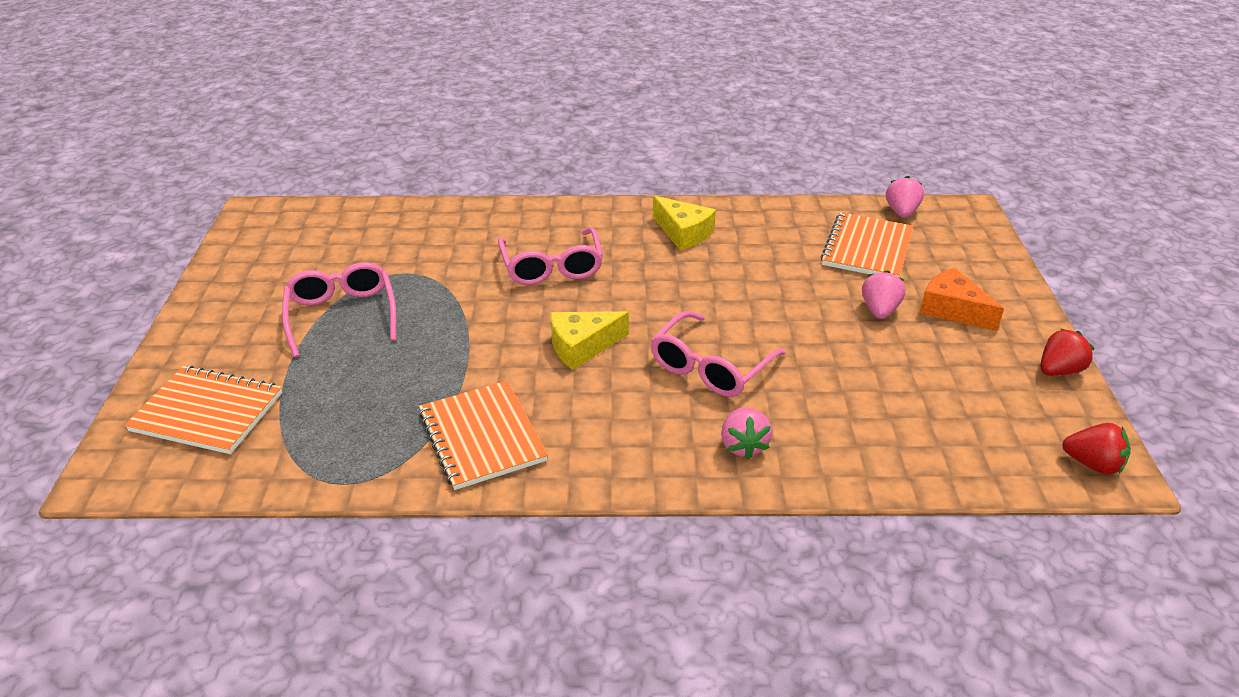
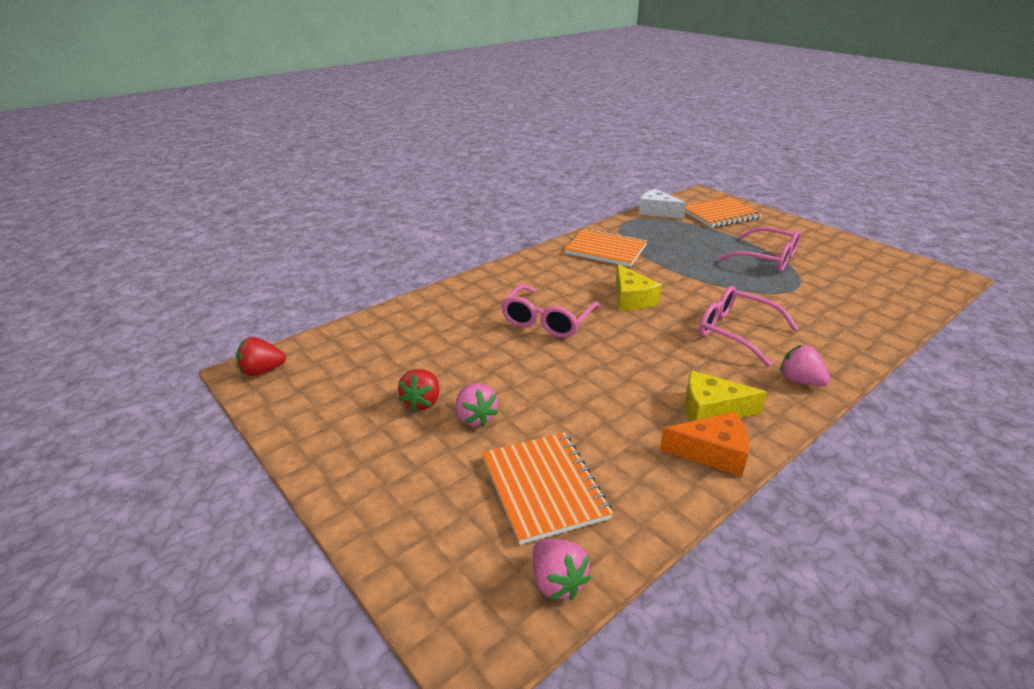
camera: 140 degrees right, 5 degrees down
yellow cheese [550,311,629,370] -> yellow cheese turned 135 degrees clockwise [616,264,661,310]
pink glasses [651,311,785,397] -> pink glasses turned 150 degrees counterclockwise [501,284,600,338]
pink strawberry [721,407,772,459] -> pink strawberry moved to [780,345,830,386]
orange cheese [919,268,1004,331] -> orange cheese moved to [660,412,750,477]
red strawberry [1041,329,1095,376] -> red strawberry moved to [398,369,439,412]
none -> white cheese [638,189,686,219]

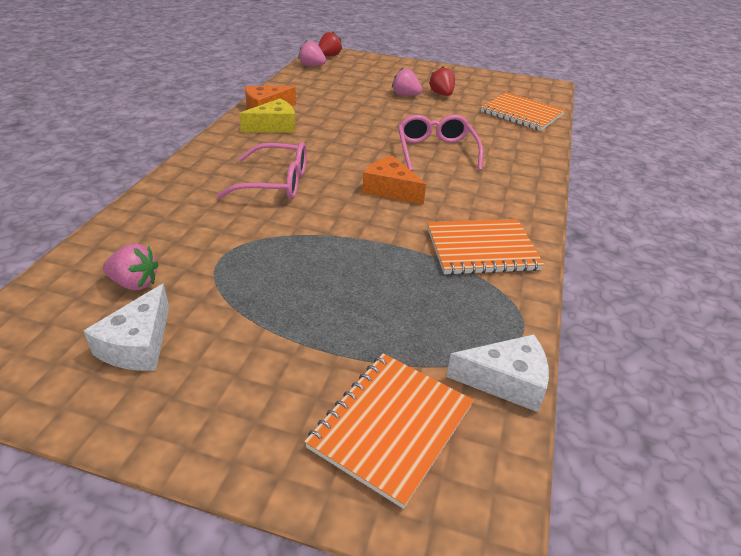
camera: 145 degrees right, 5 degrees up
red strawberry [236,337,286,376] -> red strawberry moved to [318,31,343,56]
orange notebook [482,432,613,545] -> orange notebook moved to [481,92,565,131]
yellow cheese [616,264,661,310] -> orange cheese [362,156,426,205]
pink glasses [718,227,801,272] -> none
pink strawberry [780,345,830,386] -> pink strawberry moved to [103,244,159,290]
none -> white cheese [84,284,169,371]

